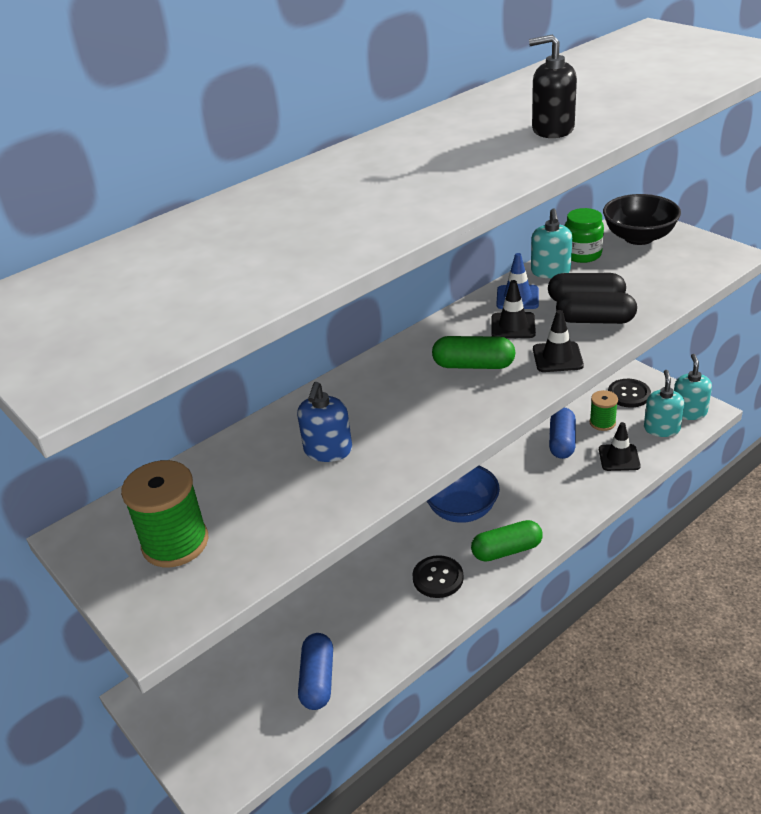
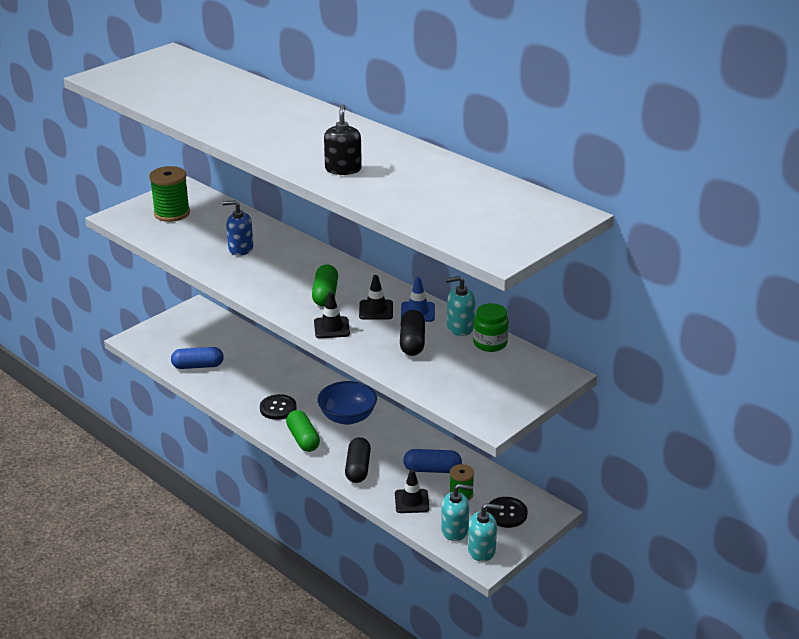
camera: 80 degrees right, 5 degrees down
black capsule [556,292,637,324] -> black capsule moved to [345,437,371,483]
black bowl [603,194,681,245] -> none

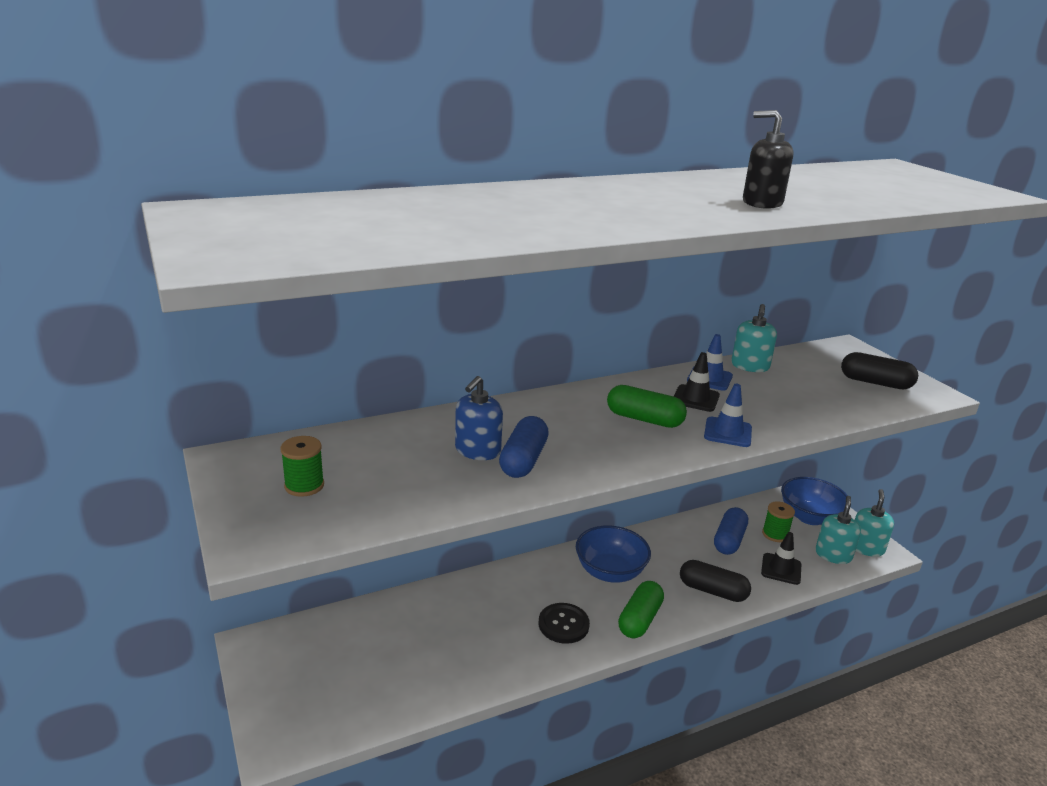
camera: 70 degrees left, 5 degrees down
green spool [149,166,190,222] -> green spool [280,436,324,497], size x0.60
blue capsule [171,347,224,369] -> blue capsule moved to [499,416,549,478]
green capsule [286,410,320,452] -> green capsule turned 60 degrees counterclockwise [618,581,664,638]
black traffic cone [314,292,350,338] -> blue traffic cone [704,384,752,447]
black capsule [400,310,425,356] -> black capsule moved to [841,352,918,389]
green jar [473,303,509,352] -> none
black button [486,497,528,528] -> blue bowl [781,477,848,525]

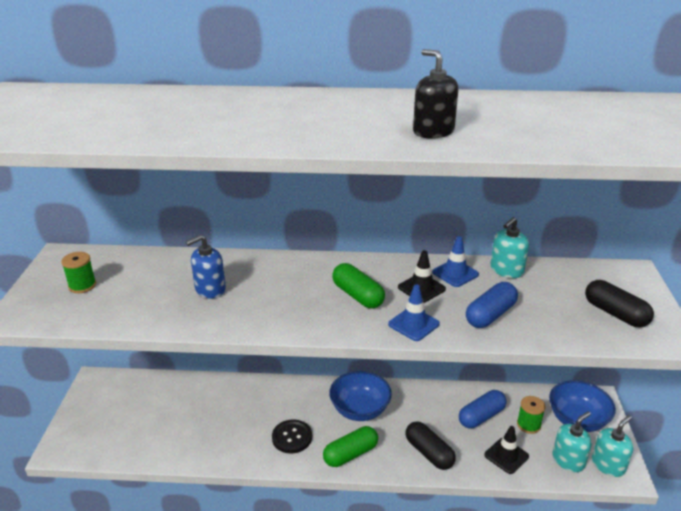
camera: 30 degrees right, 5 degrees up
blue capsule [499,416,549,478] -> blue capsule moved to [466,282,518,328]

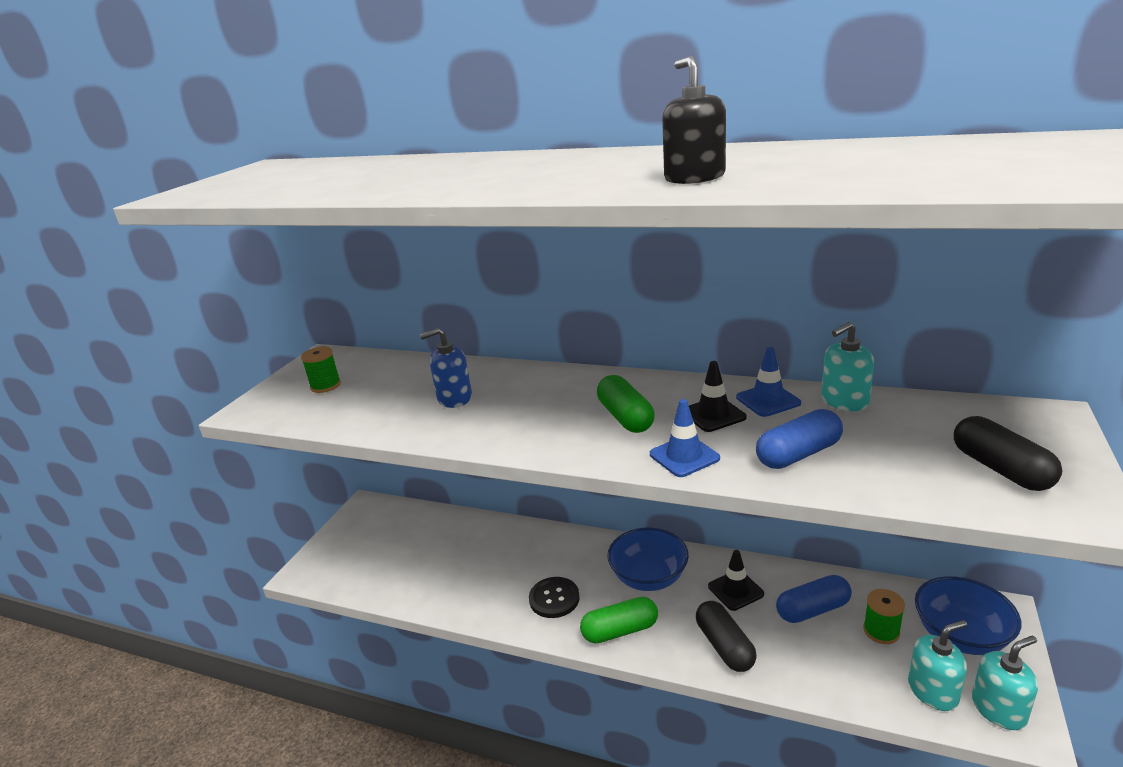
camera: 20 degrees right, 5 degrees down
black traffic cone [484,426,529,474] -> black traffic cone moved to [708,550,764,611]

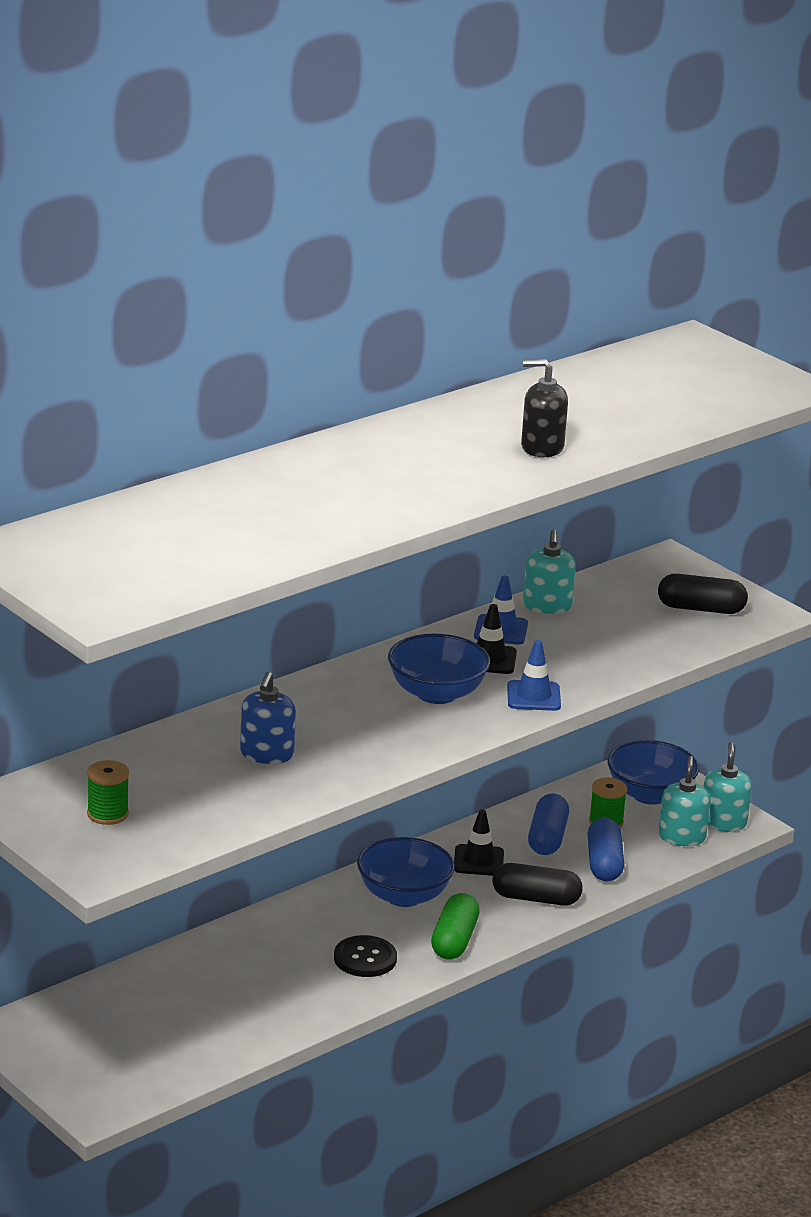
camera: 65 degrees left, 0 degrees up
green capsule [597,375,654,433] -> blue bowl [388,634,490,704]
blue capsule [756,409,843,469] -> blue capsule moved to [587,818,624,881]

